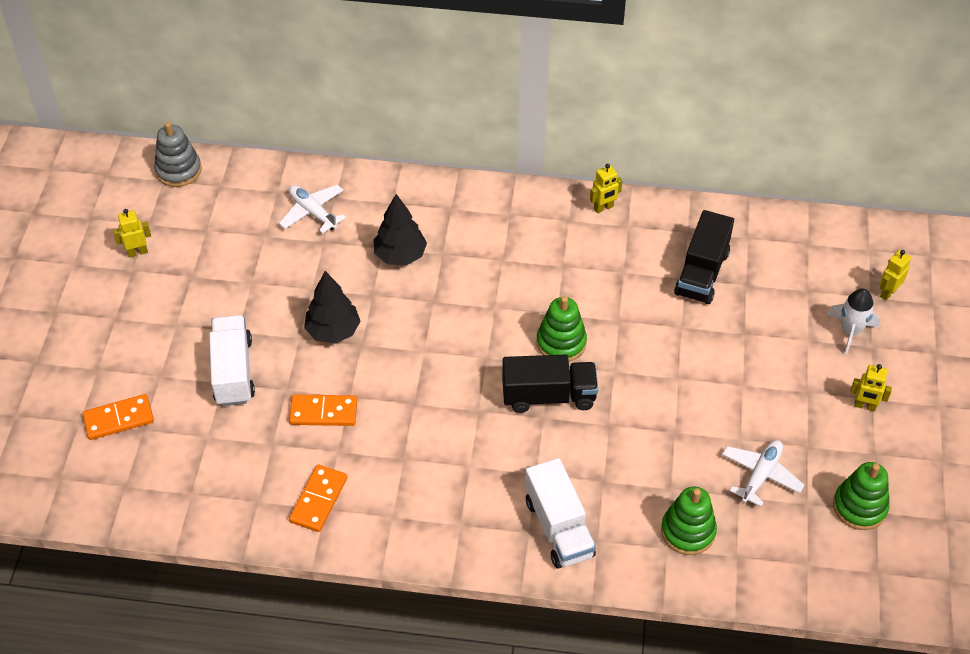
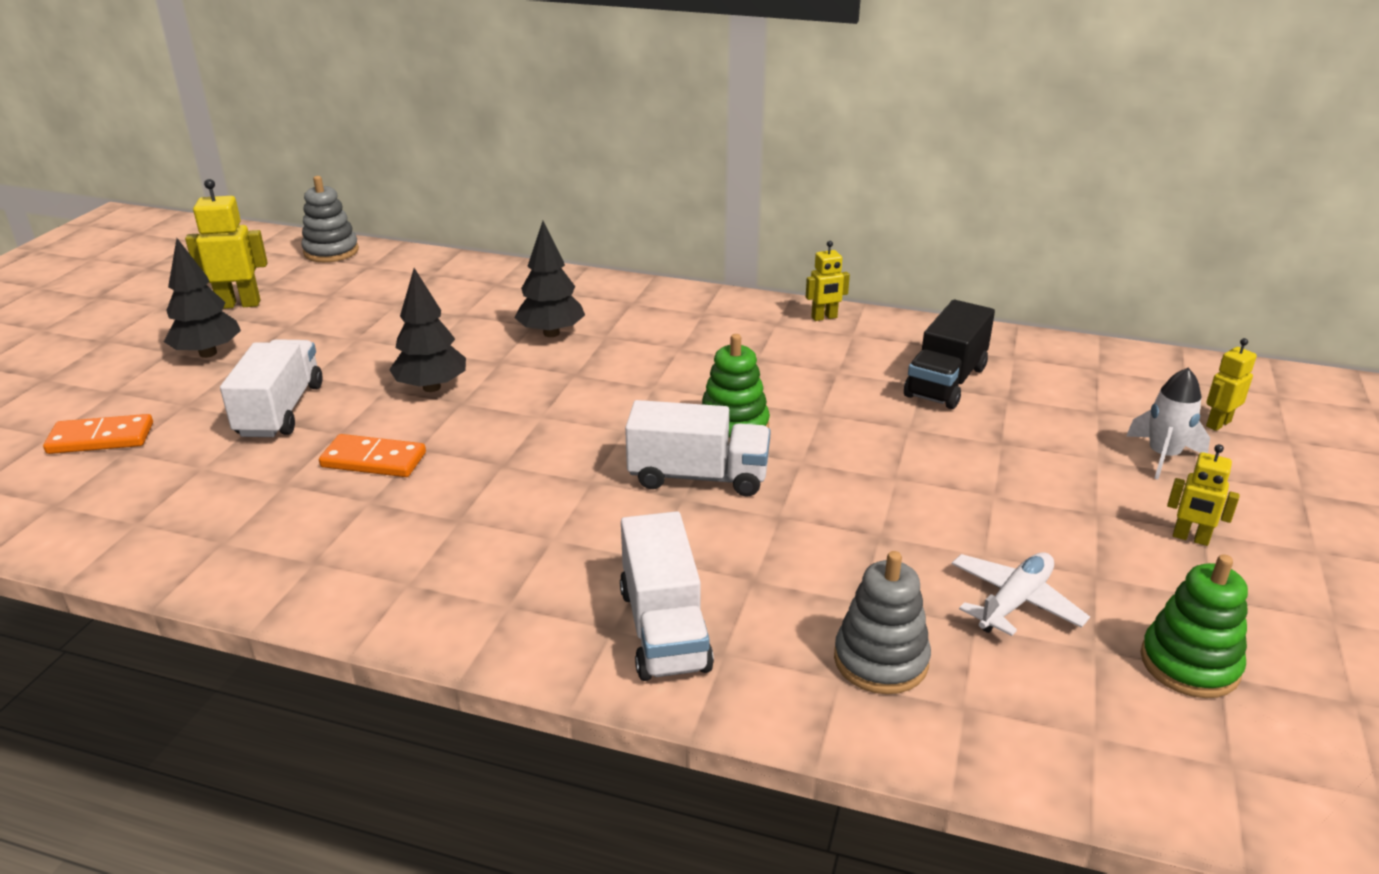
camera: 10 degrees right, 20 degrees down
yellow robot [113,209,151,258] -> yellow robot [185,179,268,309], size x1.62
white plane [279,185,346,234] -> none
orange domino [289,465,347,532] -> none
black truck [502,355,598,413] -> white truck [625,400,771,497]
green stacking toy [661,487,717,555] -> grey stacking toy [834,551,931,694]
none -> black tree [164,238,241,358]

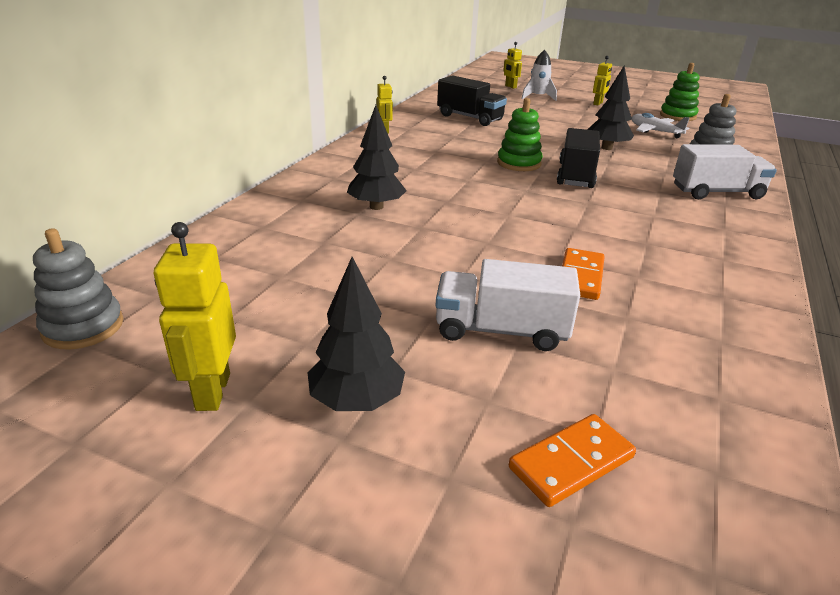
camera: 85 degrees left, 0 degrees up
orange domino [43,414,153,454] -> orange domino turned 60 degrees clockwise [509,414,636,507]
black tree [389,268,466,392] -> black tree moved to [587,66,634,150]
white truck [625,400,771,497] -> black truck [557,128,600,188]

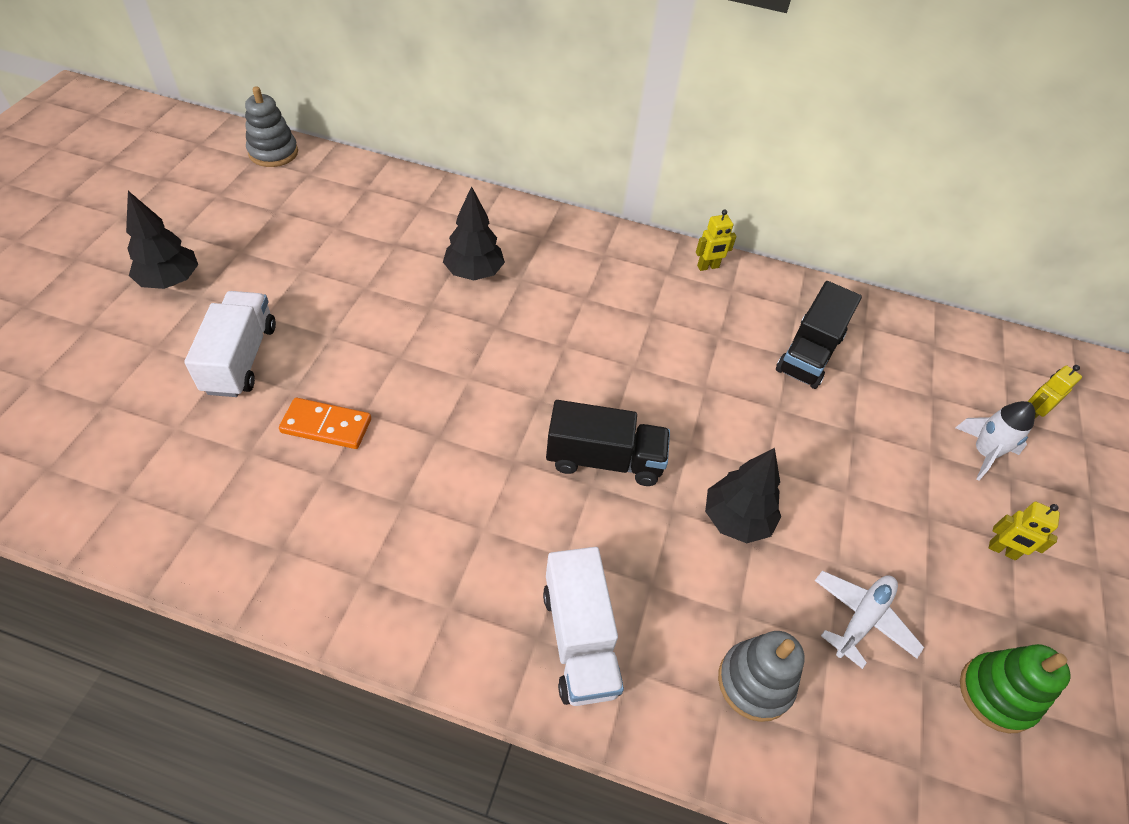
camera: 80 degrees right, 20 degrees up
yellow robot [154,222,236,411] -> none
green stacking toy [497,98,543,171] -> none
orange domino [509,414,636,507] -> none

